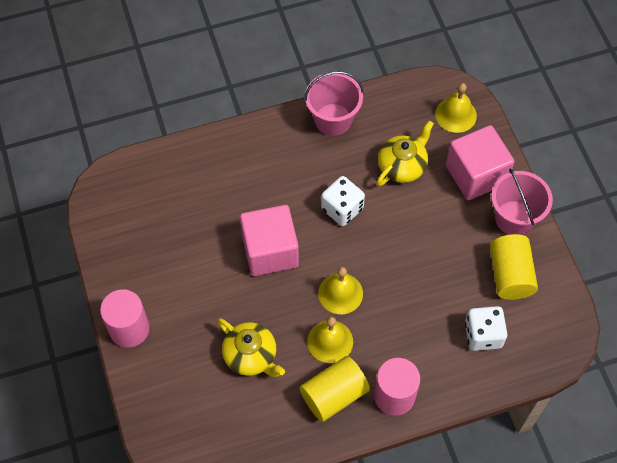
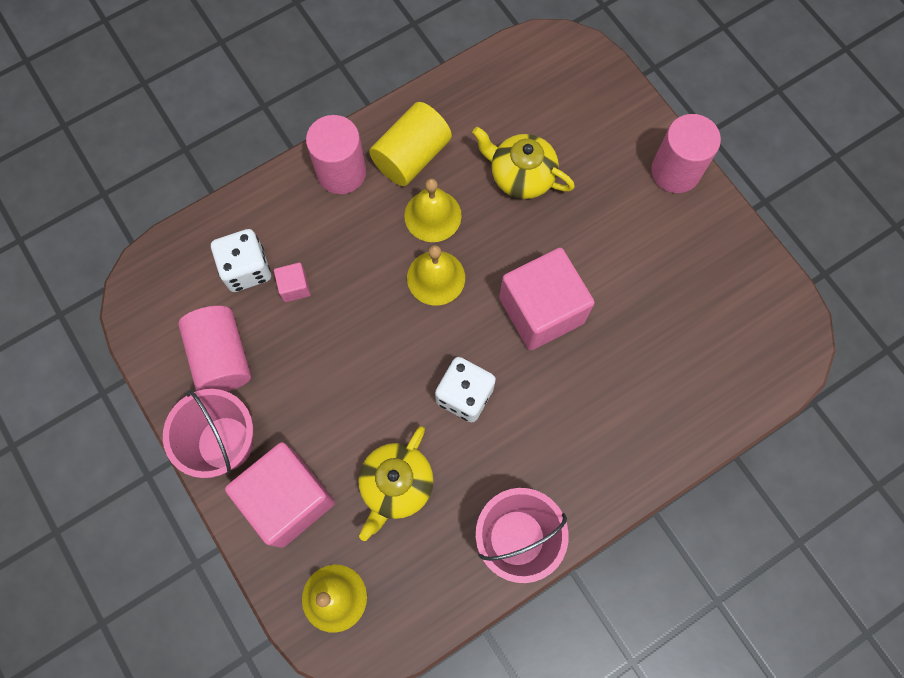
camera: 165 degrees right, 10 degrees up
yellow cylinder [490,234,538,300] -> pink cylinder [178,306,251,392]
none -> pink cube [274,263,311,302]

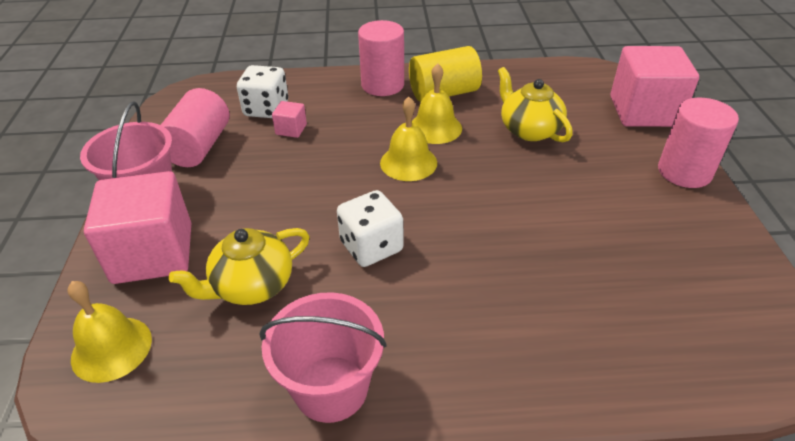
camera: 30 degrees right, 30 degrees down
pink cube [499,248,595,350] -> pink cube moved to [610,46,699,127]

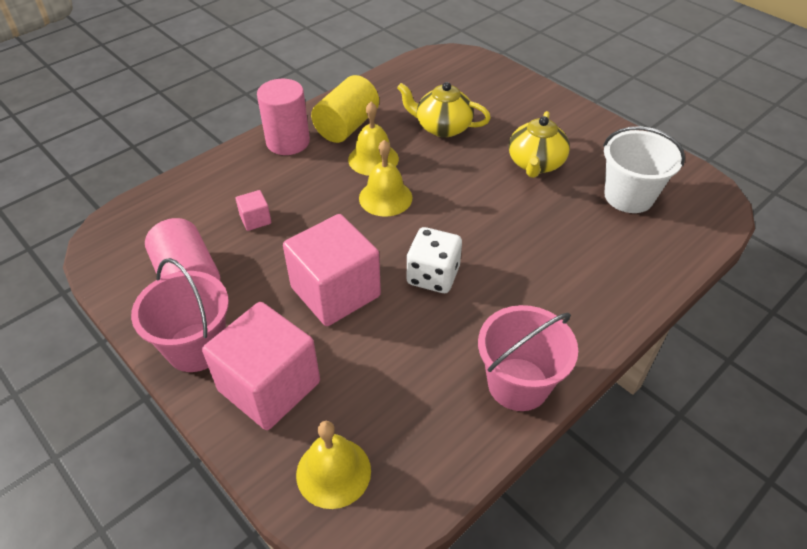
camera: 40 degrees left, 5 degrees up
yellow teapot [169,228,310,305] -> yellow teapot moved to [509,111,570,178]
white dice [237,65,288,118] -> none
pink cube [610,46,699,127] -> pink cube moved to [283,214,381,326]
pink cylinder [658,98,739,188] -> none
none -> white bucket [603,126,685,213]

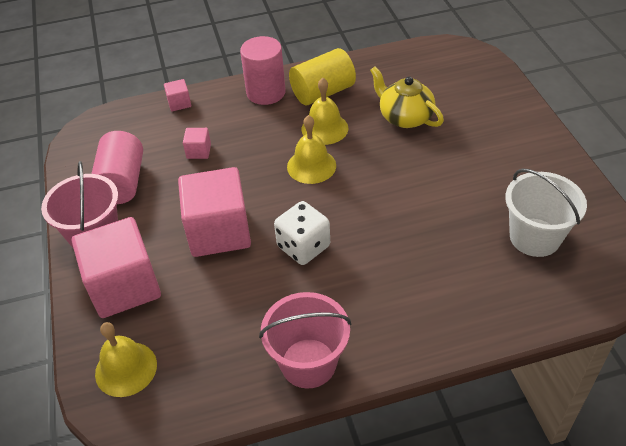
camera: 30 degrees right, 0 degrees up
yellow teapot [509,111,570,178] -> none
none -> pink cube [164,79,191,111]

